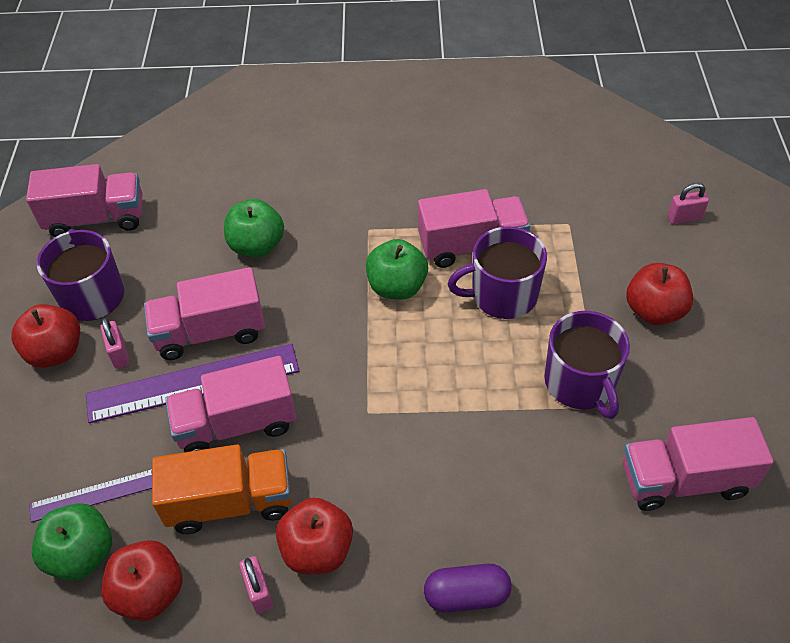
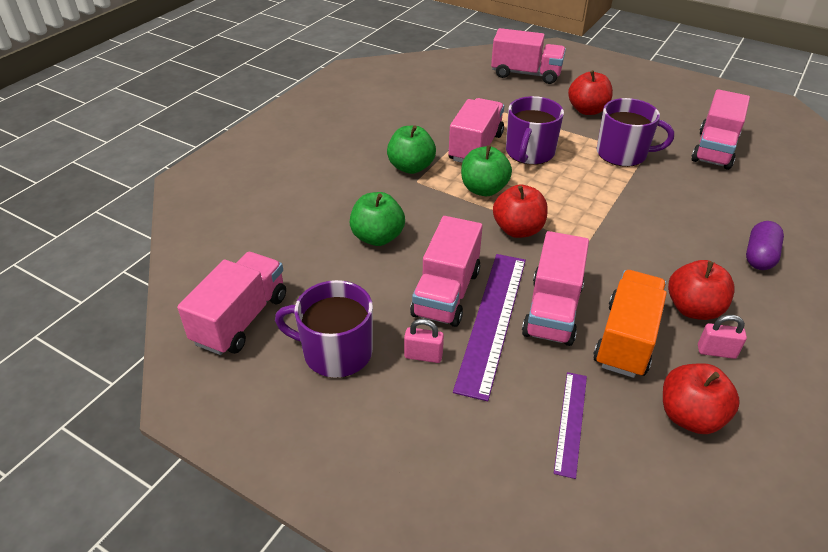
camera: 60 degrees left, 10 degrees down
red apple [11,304,80,368] -> red apple moved to [493,184,548,238]
green apple [32,503,112,581] -> green apple moved to [387,126,436,174]
pink padlock [667,183,709,224] -> pink truck [491,28,566,84]

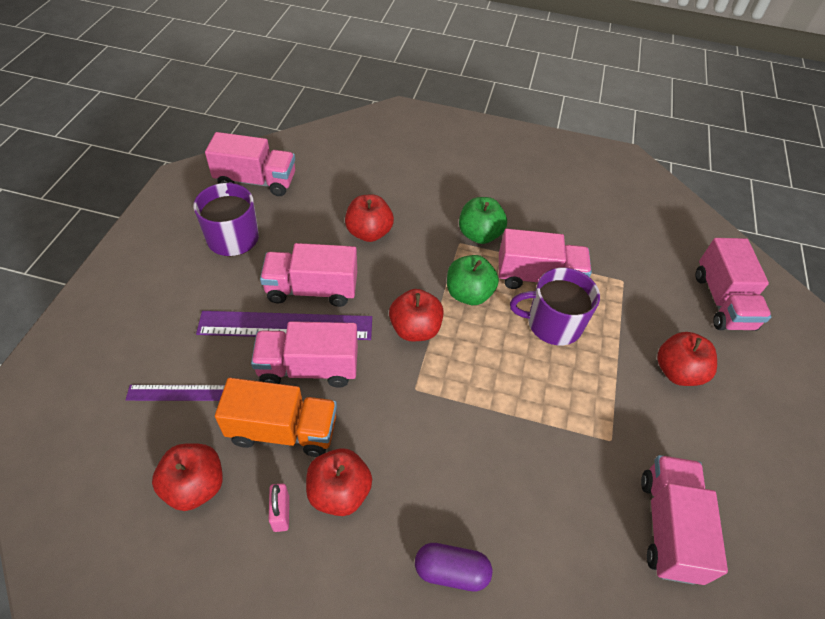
camera: 70 degrees right, 10 degrees up
green apple [349,192,405,246] -> red apple [345,194,394,242]
pink padlock [404,319,444,363] -> none
purple mug [597,98,674,167] -> none
pink truck [691,89,750,170] -> pink truck turned 90 degrees clockwise [641,455,728,585]

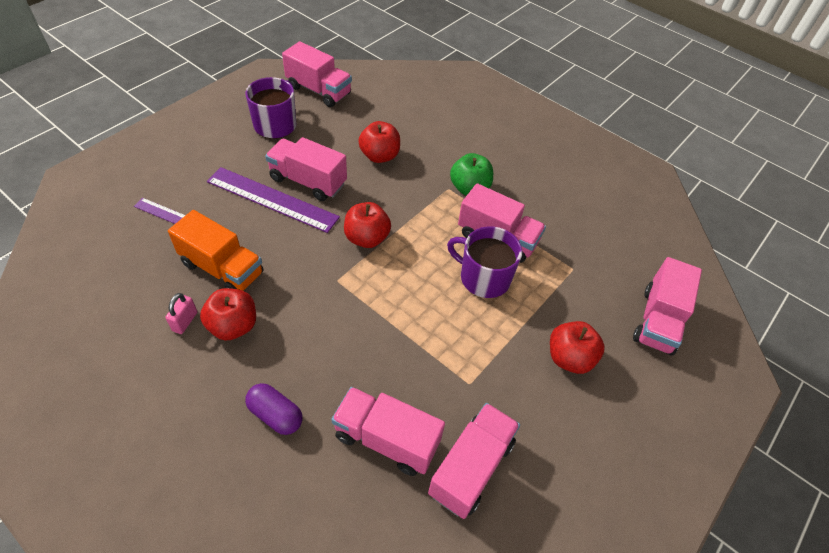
camera: 25 degrees right, 0 degrees up
red apple [152,443,223,511] -> none
pink truck [251,321,358,388] -> pink truck moved to [331,387,445,476]
green apple [447,255,499,305] -> none

